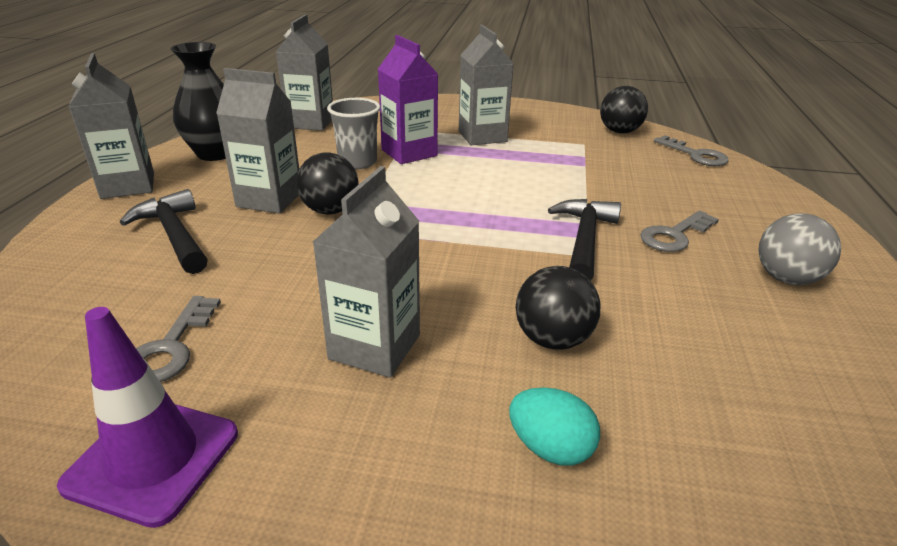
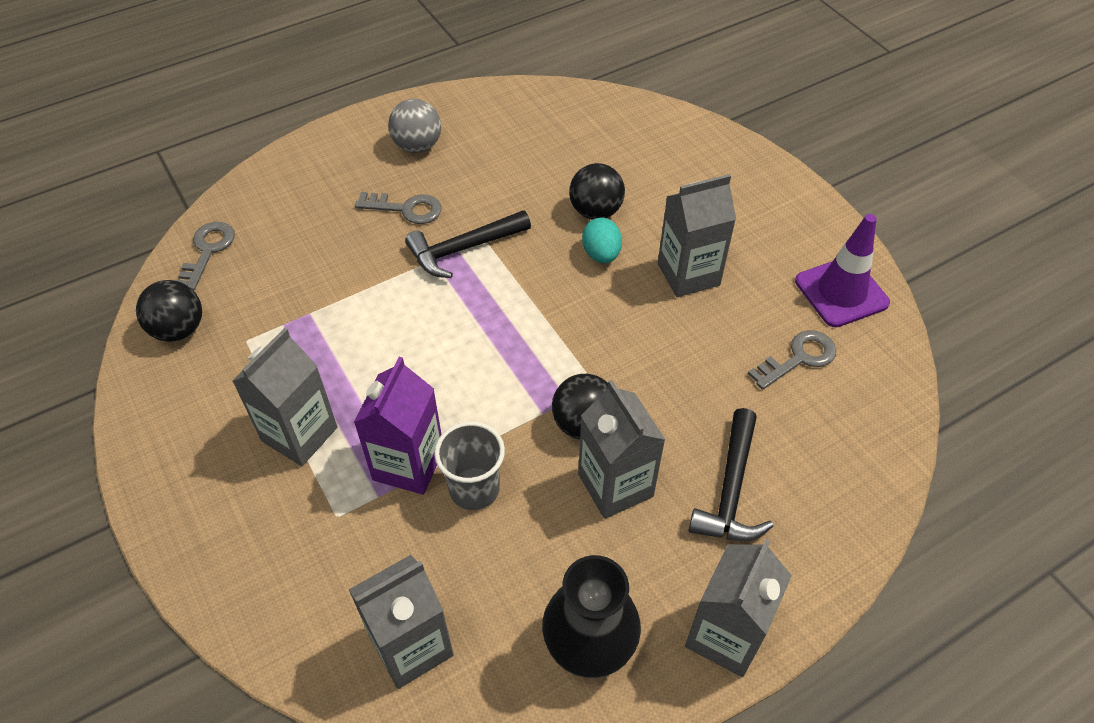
camera: 130 degrees left, 20 degrees up
turquoise egg [509,387,600,466] -> turquoise egg moved to [582,218,622,263]

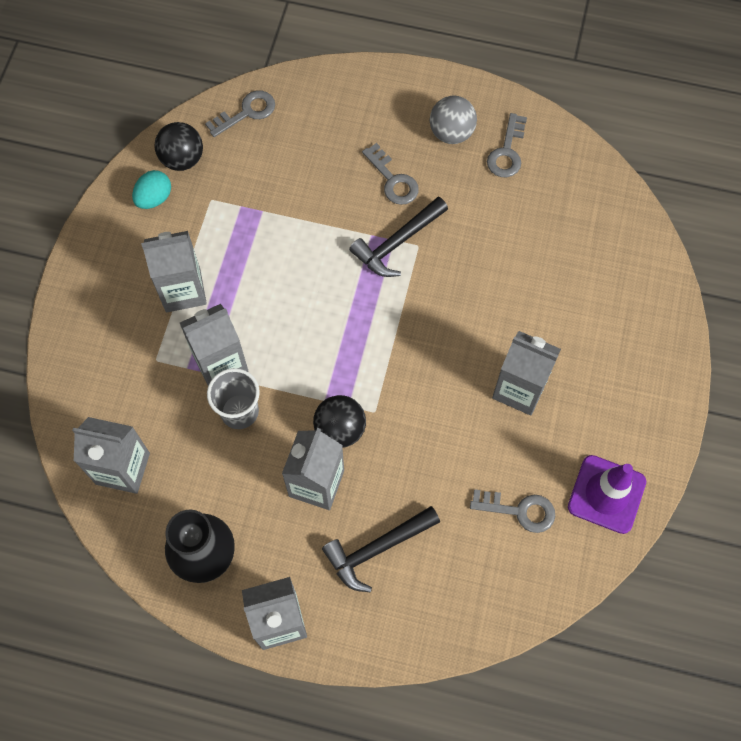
camera: 45 degrees right, 15 degrees up
purple carton [354,357,442,495] -> grey carton [180,304,248,386]
black hammer [405,210,531,278] -> black hammer turned 60 degrees counterclockwise [349,197,448,277]
black ball [569,163,625,220] -> none
turquoise egg [582,218,622,263] -> turquoise egg moved to [132,170,171,209]
none -> grey key [487,113,527,177]

